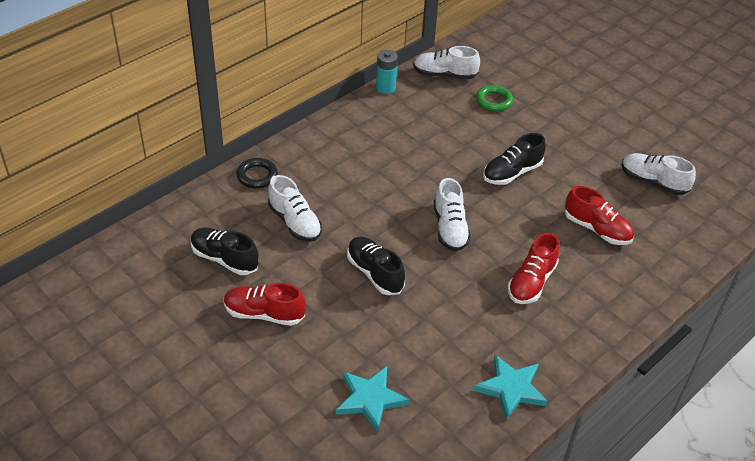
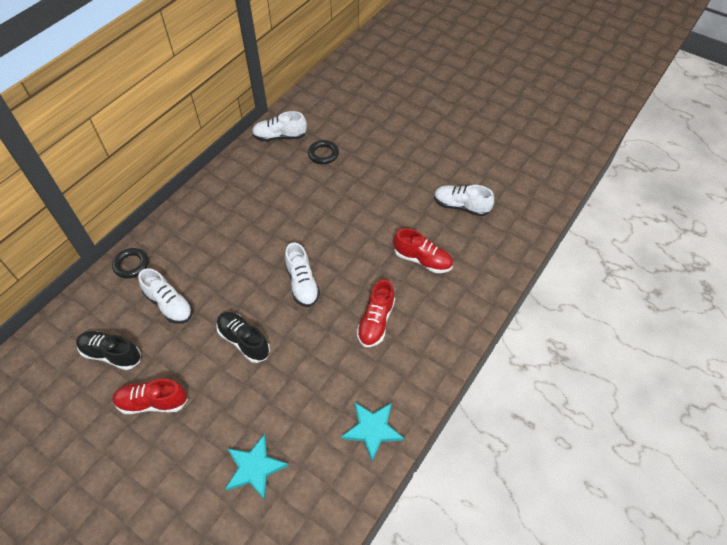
camera: 10 degrees left, 10 degrees up
turquoise battery [376,50,398,94] -> none
green ring [476,85,513,112] -> black ring [308,140,339,164]
black shoe [483,133,546,185] -> none

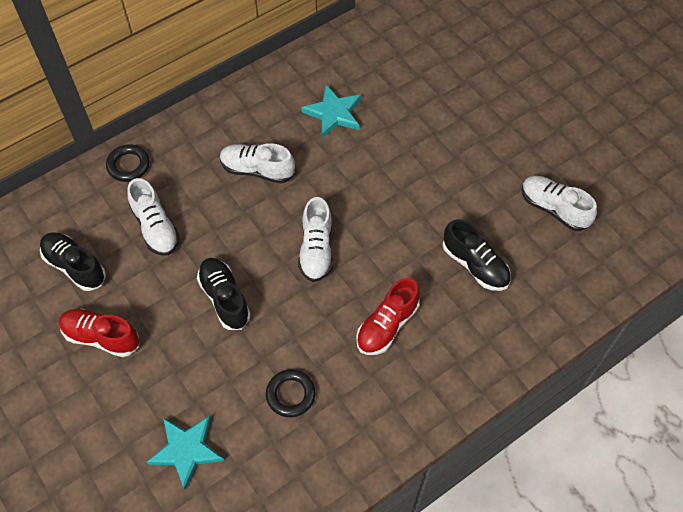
camera: 20 degrees right, 5 degrees up
white shoe [252,111,307,141] -> white shoe moved to [220,143,295,183]
black ring [308,140,339,164] -> black ring moved to [266,370,315,417]
turquoise star [341,402,404,461] -> turquoise star moved to [301,85,361,138]
red shoe [393,228,453,273] -> black shoe [443,219,511,291]

